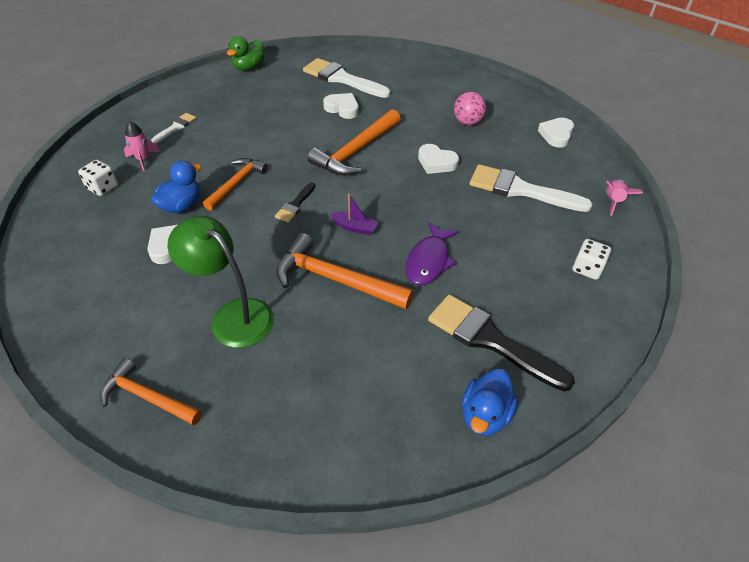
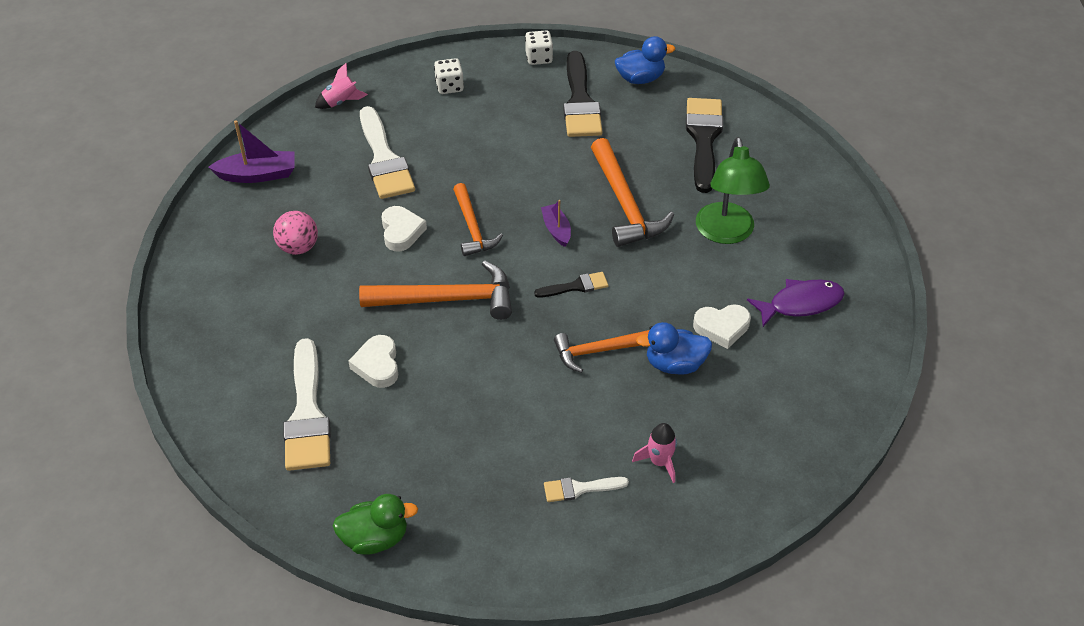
camera: 130 degrees left, 0 degrees up
white dice [78,160,118,196] -> white dice moved to [525,30,553,65]
orange hammer [100,358,202,425] -> orange hammer moved to [453,183,503,256]
purple fish [405,222,459,285] -> purple fish moved to [747,279,845,327]
white heart [538,118,574,148] -> purple boat [208,120,295,183]
none -> black brush [686,98,723,193]

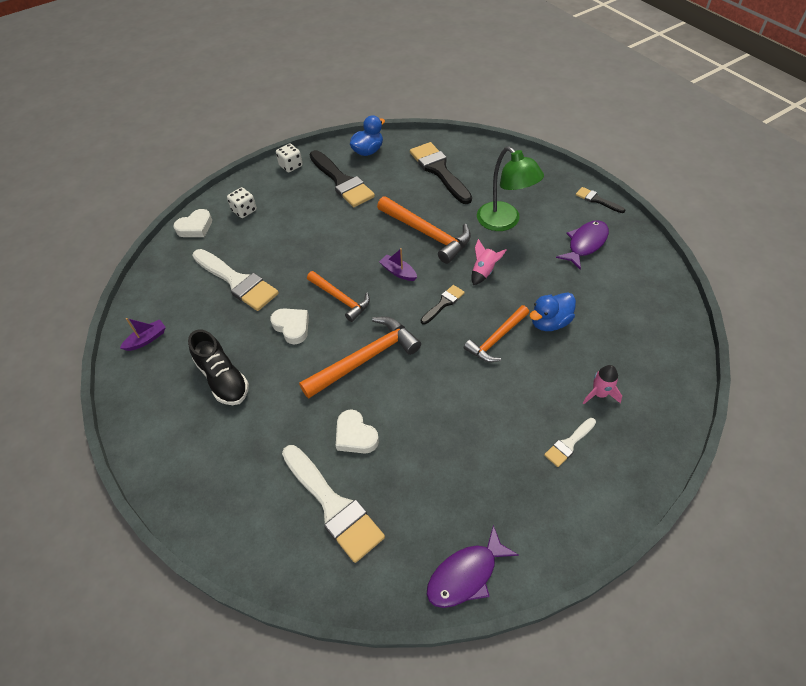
camera: 30 degrees left, 5 degrees up
purple boat [208,120,295,183] -> purple boat [120,318,166,351], size x0.63
pink ball [273,211,318,255] -> black shoe [188,330,249,405]
pink rocket [315,63,368,109] -> pink rocket moved to [471,239,506,285]
green duck [333,494,418,555] -> purple fish [426,525,519,608]
white heart [693,304,751,349] -> white heart moved to [173,209,212,237]
none -> black brush [576,187,625,213]

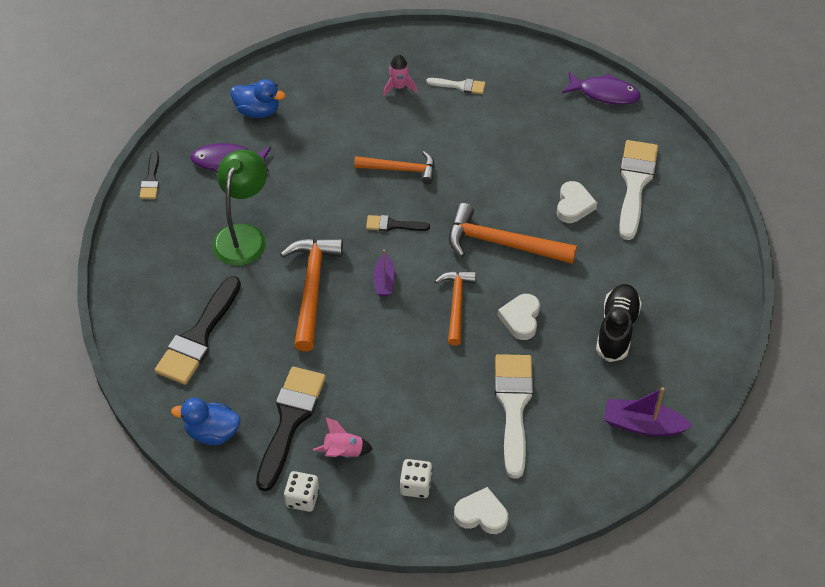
camera: 130 degrees left, 0 degrees up
purple boat [120,318,166,351] -> purple boat [604,387,693,437], size x1.58
pink rocket [471,239,506,285] -> pink rocket moved to [313,417,373,458]
blue duck [529,292,576,331] -> blue duck moved to [231,79,286,118]

